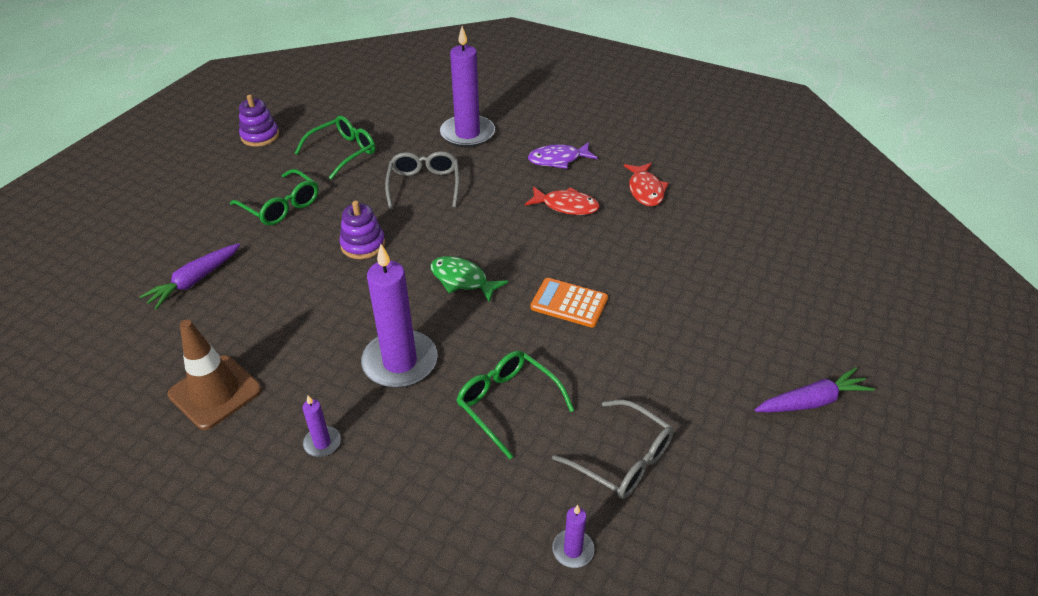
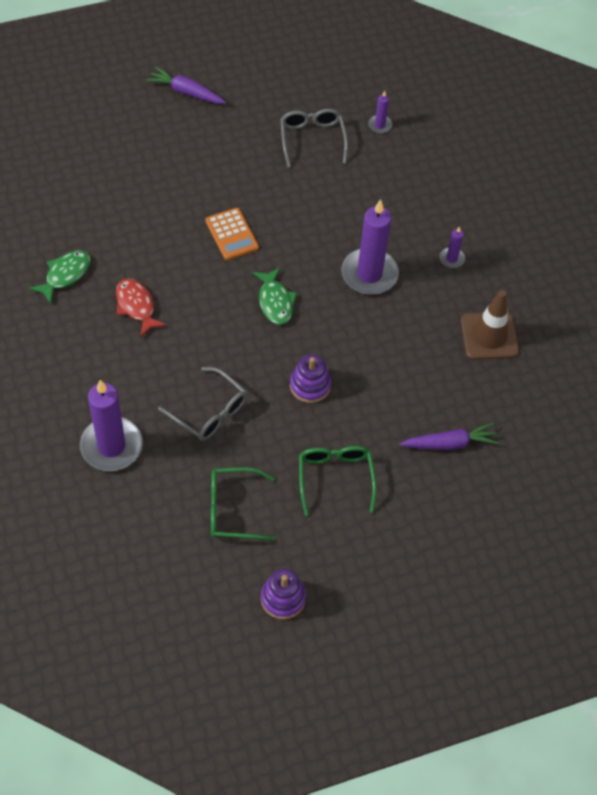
camera: 140 degrees left, 15 degrees up
grey glasses [385,151,459,209] -> grey glasses turned 90 degrees counterclockwise [158,367,247,441]
green glasses [456,350,574,459] -> none
purple fish [528,142,597,169] -> none
red fish [624,163,669,206] -> green fish [29,250,91,304]

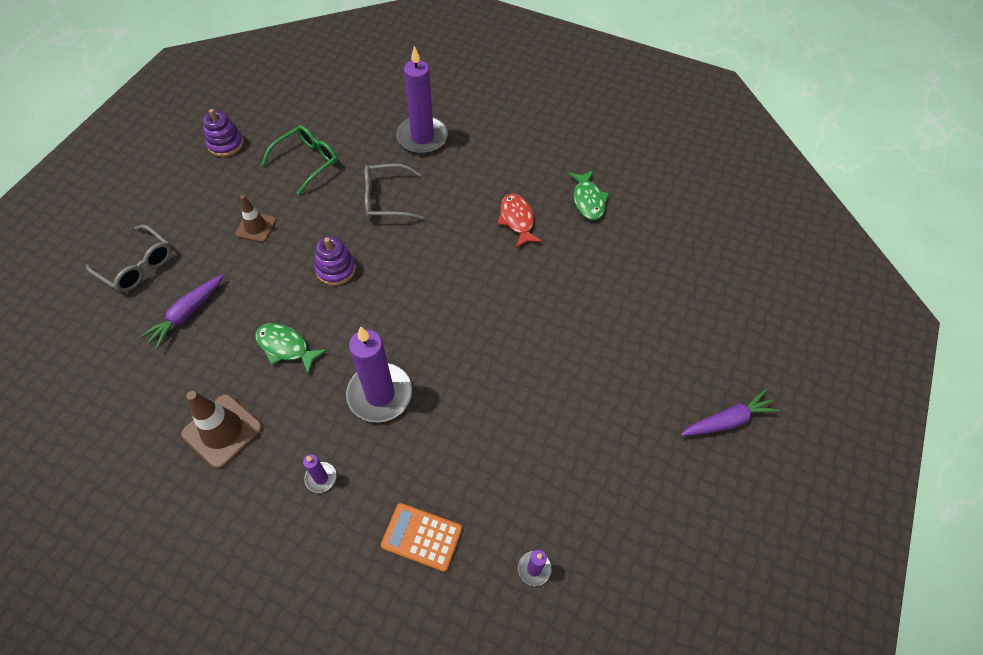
camera: 135 degrees right, 0 degrees up
red fish [116,279,167,338] -> red fish turned 120 degrees counterclockwise [498,194,543,248]
orange calculator [206,208,259,260] -> orange calculator moved to [381,503,462,572]
green fish [253,267,297,325] -> green fish moved to [255,323,327,375]
grey glasses [281,109,348,167] -> grey glasses moved to [85,224,172,292]
green glasses [299,446,377,516] -> brown traffic cone [235,195,276,243]

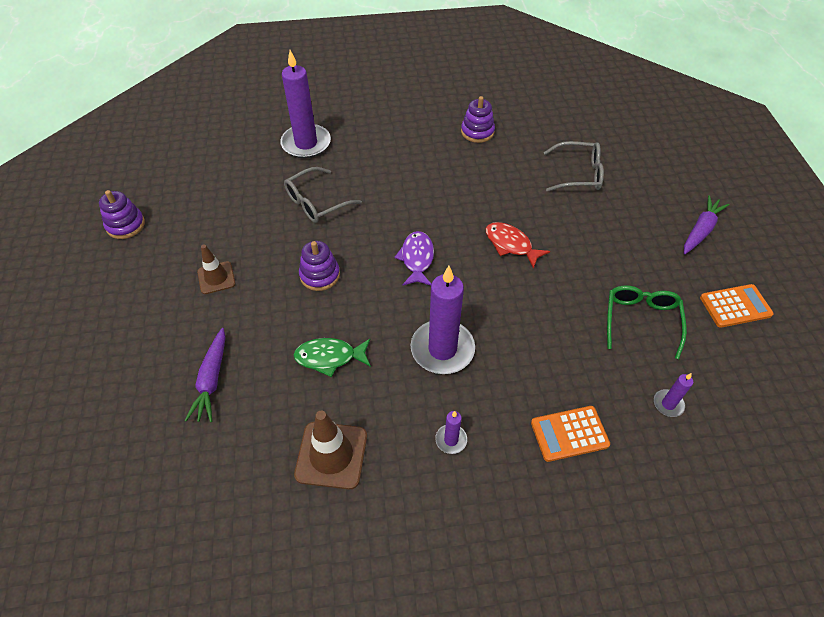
camera: 30 degrees left, 5 degrees down
grey glasses [85,224,172,292] -> grey glasses moved to [544,141,604,192]
green glasses [261,125,338,195] -> green glasses moved to [607,285,687,359]
red fish [498,194,543,248] -> red fish moved to [486,222,550,269]
green fish [568,170,609,220] -> purple stacking toy [461,96,495,143]
none -> purple fish [394,231,434,286]
none -> orange calculator [700,284,774,328]

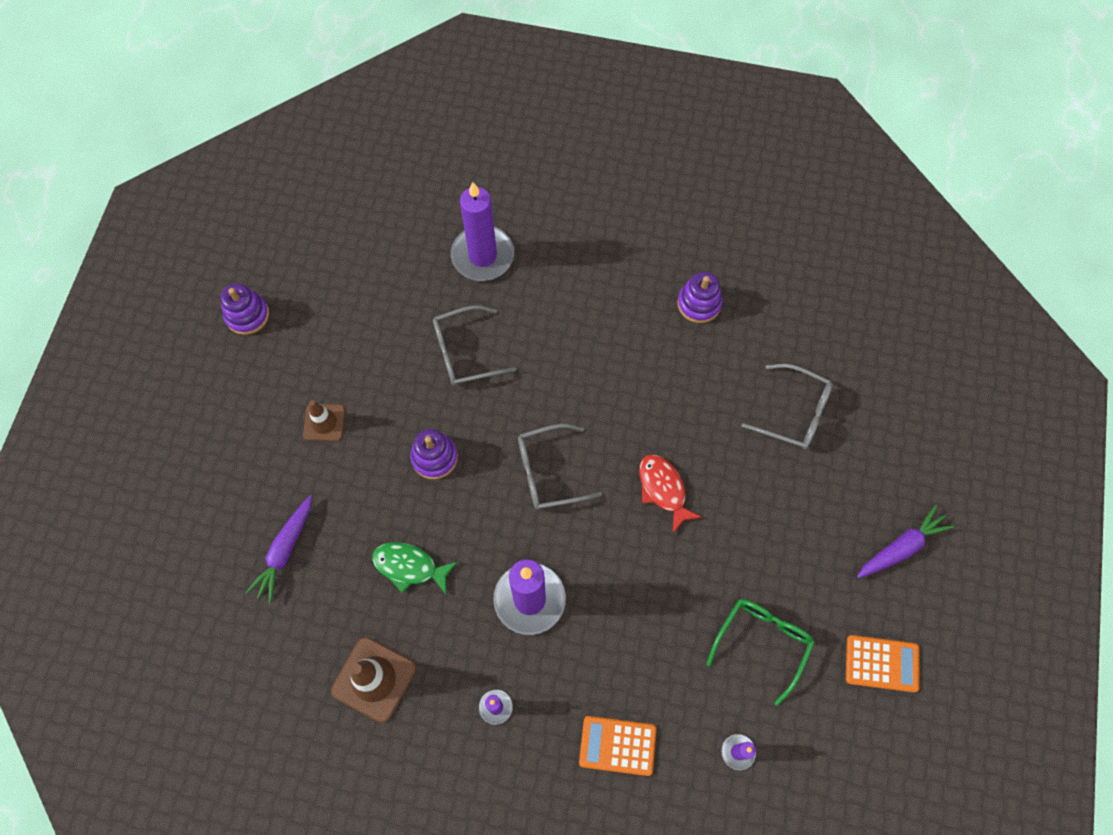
camera: 20 degrees right, 15 degrees up
purple fish [394,231,434,286] -> grey glasses [518,424,602,509]

